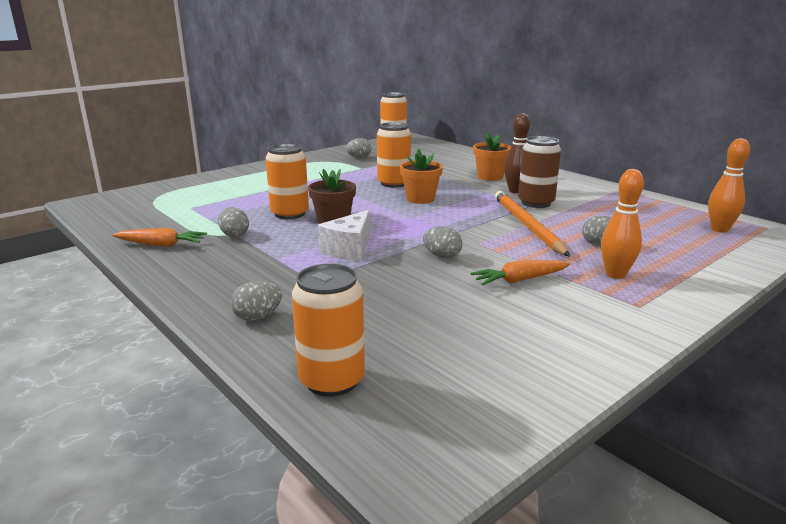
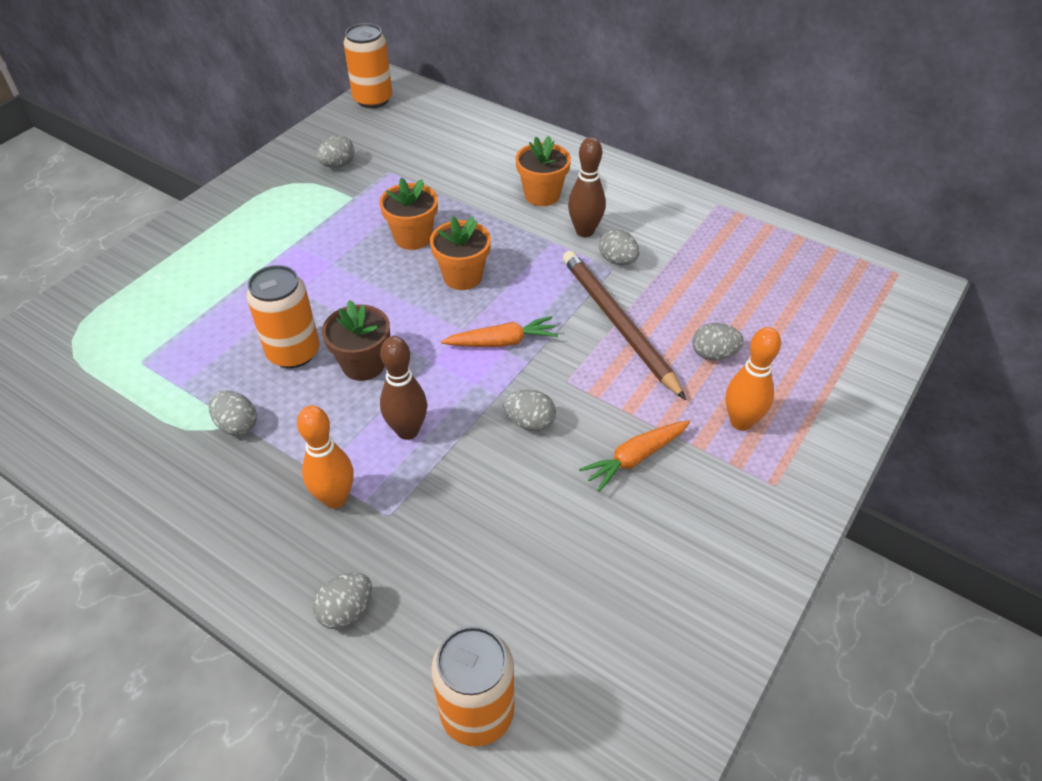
camera: 15 degrees left, 25 degrees up
orange carrot [112,228,207,247] -> orange carrot moved to [441,316,558,347]
white cheese [318,210,370,261] -> brown bowling pin [380,336,427,440]
orange can [377,122,411,188] -> orange flower pot [379,178,438,250]
orange pencil [495,191,570,256] -> brown pencil [563,251,686,400]
brown can [518,136,561,208] -> grey egg [599,229,639,265]
orange bowling pin [708,138,750,232] -> orange bowling pin moved to [297,405,354,509]

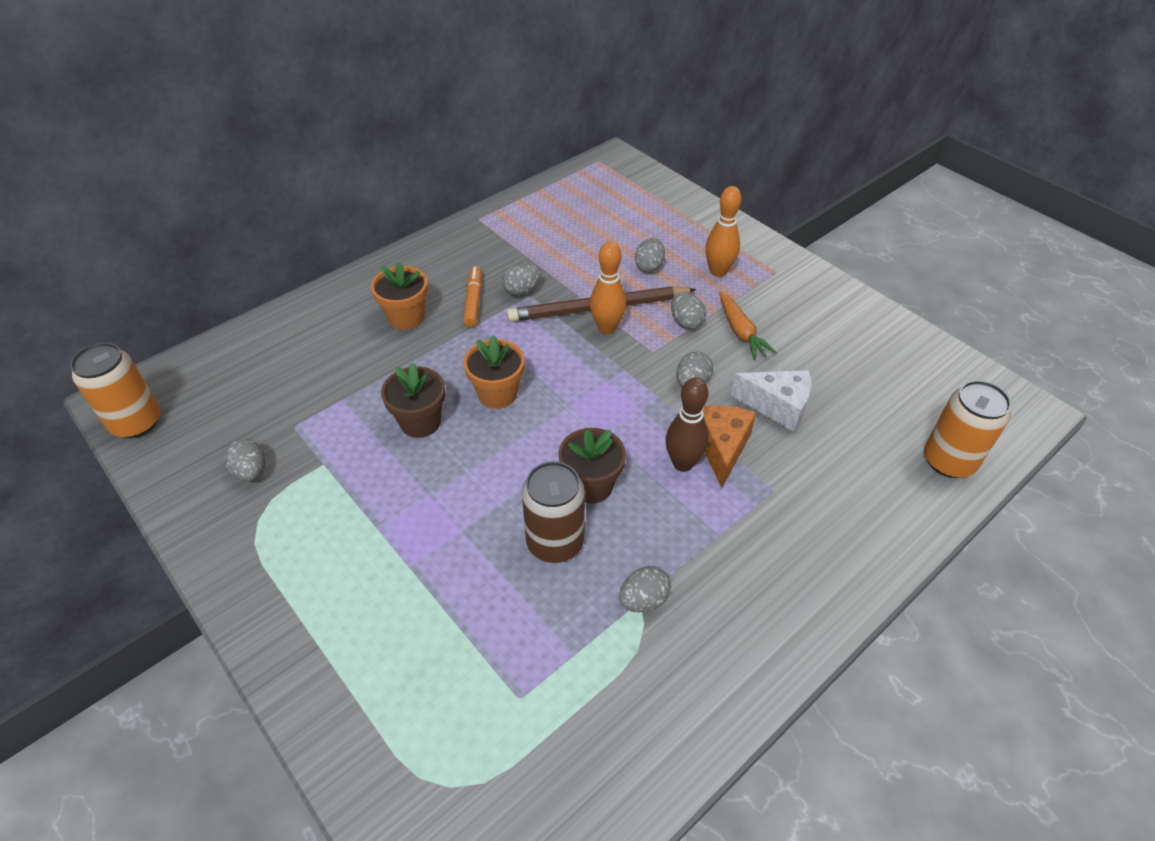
camera: 75 degrees left, 0 degrees up
orange can [246,265,319,368] -> brown can [522,461,585,563]
orange bowling pin [297,405,354,509] -> orange bowling pin moved to [590,241,627,334]
grey egg [313,573,372,629] -> grey egg moved to [671,292,706,329]
orange flower pot [379,178,438,250] -> brown flower pot [381,363,445,438]
orange carrot [441,316,558,347] -> none
brown bowling pin [568,137,606,237] -> orange marker [463,266,482,327]
none -> orange cheese [703,406,756,488]
none -> white cheese [731,370,811,432]

